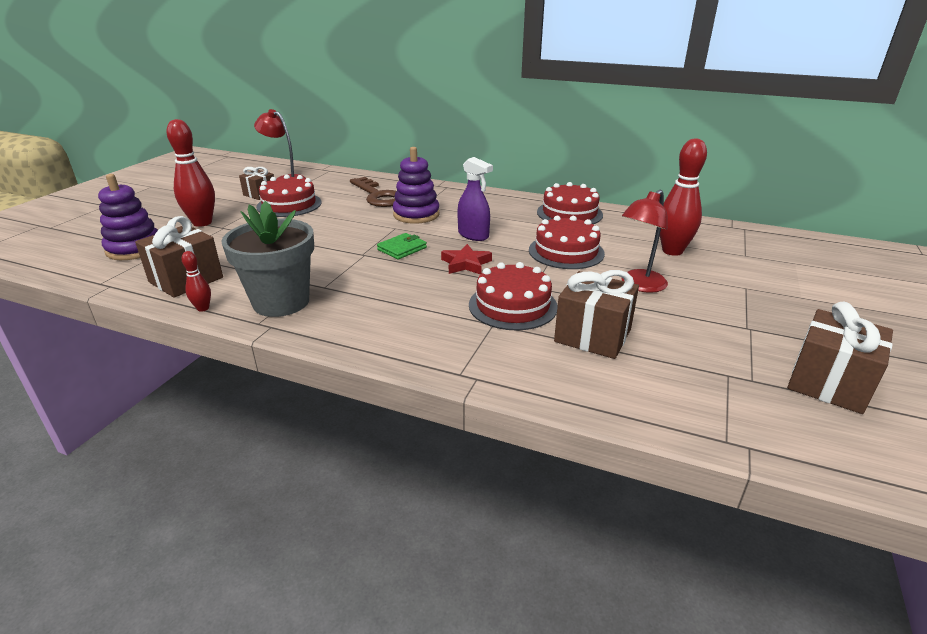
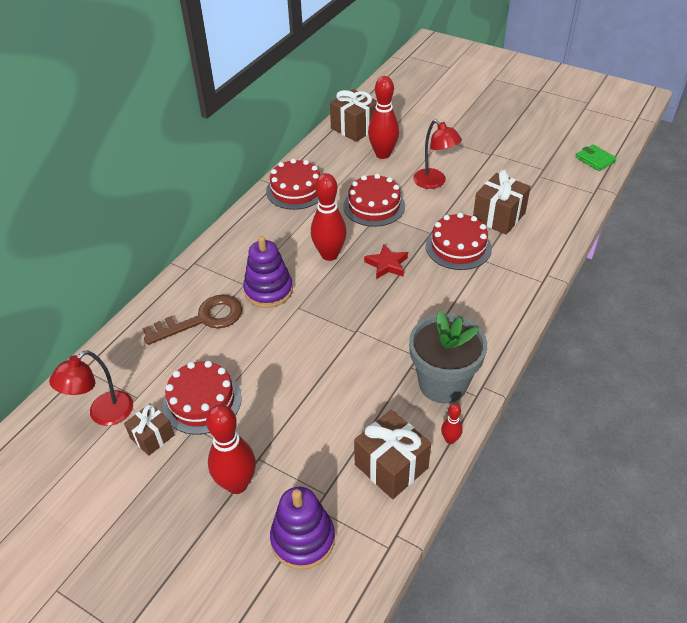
camera: 80 degrees left, 15 degrees up
green wallet [377,233,427,260] -> green wallet moved to [576,144,617,171]
purple spray bottle [458,157,493,241] -> red bowling pin [311,173,347,261]
brown gift [787,302,893,414] -> brown gift moved to [330,89,377,142]

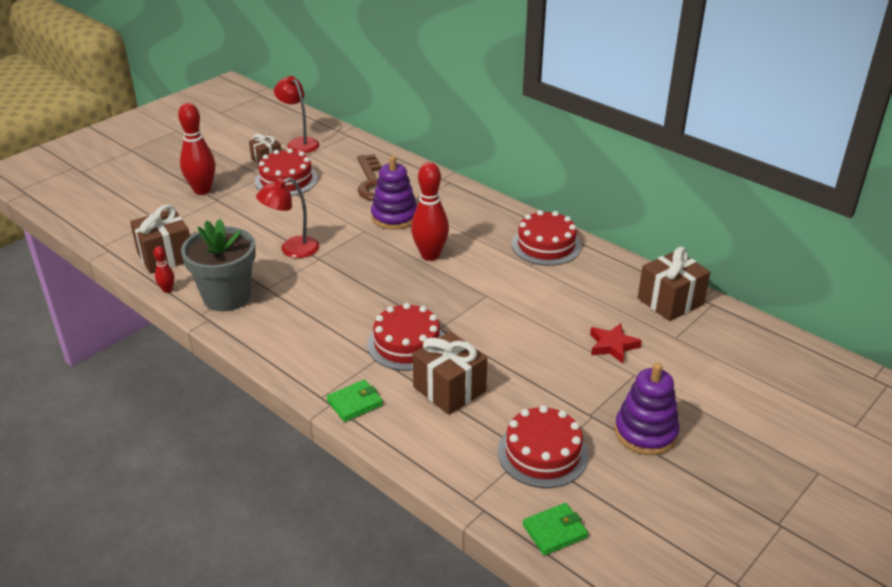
camera: 100 degrees right, 10 degrees down
purple stacking toy [270,487,335,570] -> purple stacking toy moved to [615,363,680,455]
red cake [343,174,405,227] -> red cake moved to [498,405,588,488]
red star [364,244,408,279] -> red star moved to [590,323,642,364]
red bowling pin [368,76,399,159] -> none
red lamp [413,120,462,189] -> red lamp moved to [256,178,319,258]
none -> green wallet [327,380,383,422]

